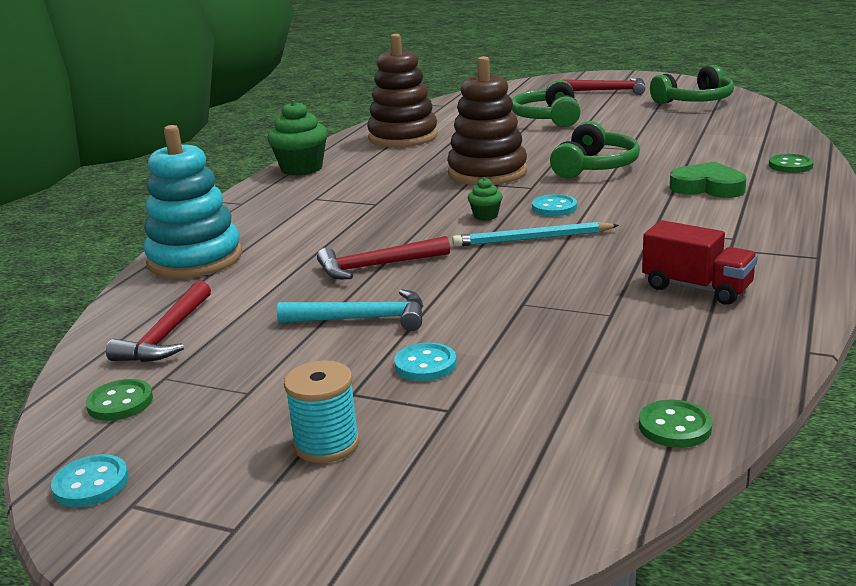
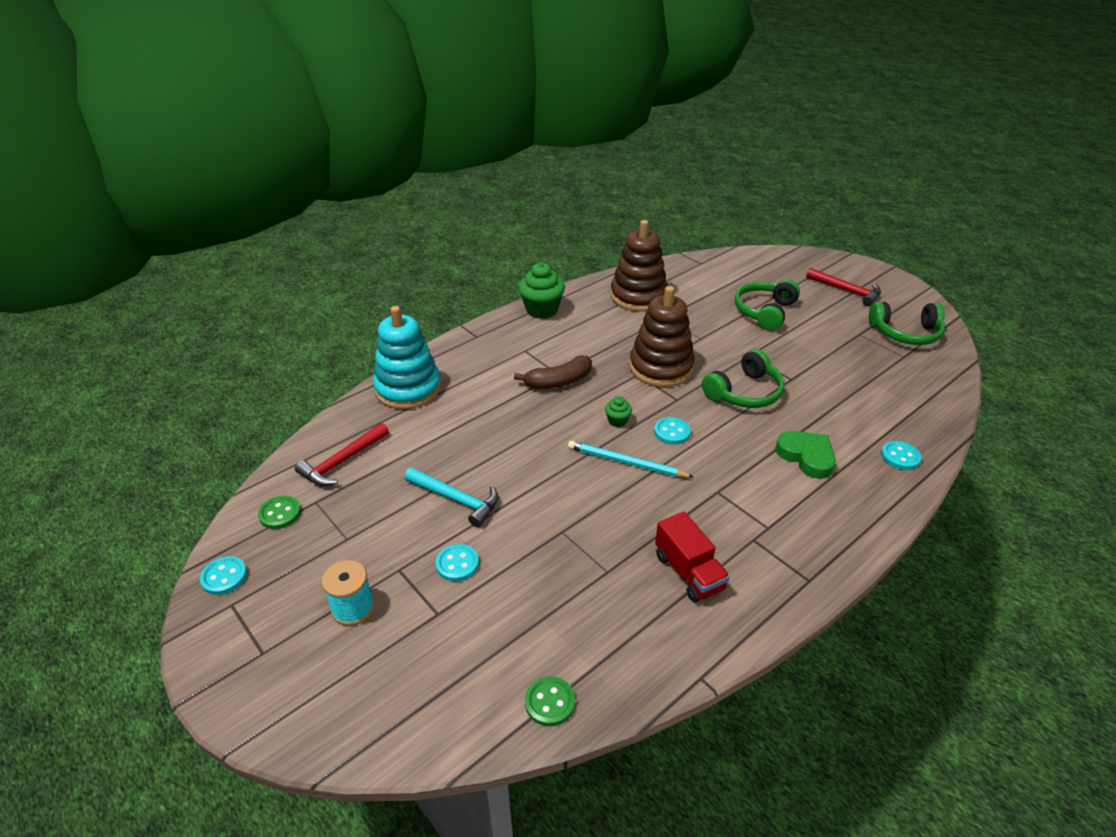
camera: 25 degrees right, 15 degrees up
red hammer [317,236,450,279] -> none
green button [769,154,814,173] -> turquoise button [881,441,922,470]
none -> brown banana [514,355,592,389]

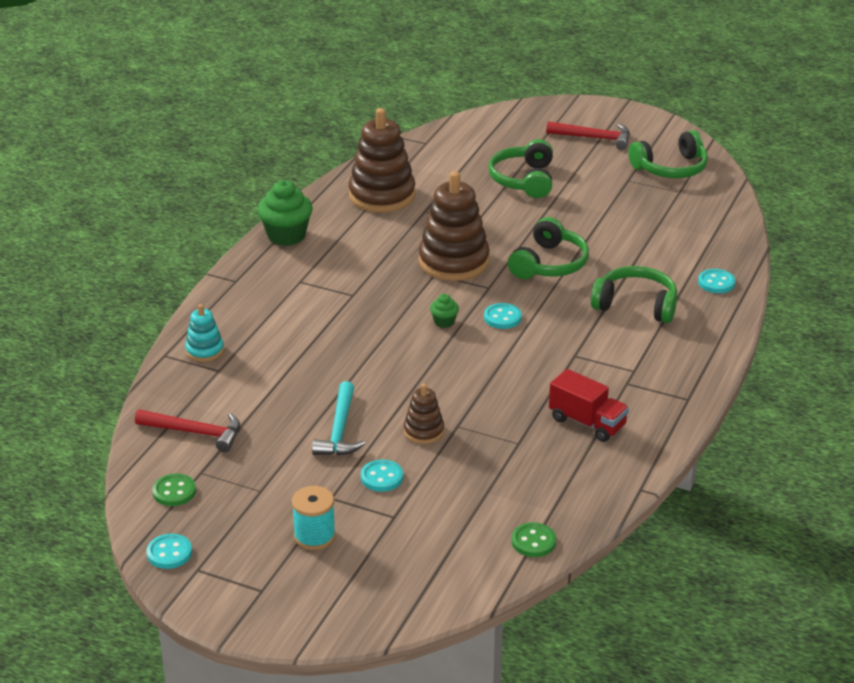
camera: 25 degrees left, 5 degrees down
red hammer [295,423,389,486] -> red hammer turned 90 degrees counterclockwise [135,409,240,452]
turquoise stacking toy [373,306,441,409] -> turquoise stacking toy [185,304,224,362], size x0.50
turquoise hammer [404,467,499,527] -> turquoise hammer turned 90 degrees clockwise [312,381,365,456]
brown banana [514,355,592,389] -> none
turquoise pencil [568,441,694,478] -> none
green heart [775,431,836,479] -> green headphones [591,266,677,323]
none -> brown stacking toy [404,383,444,444]

